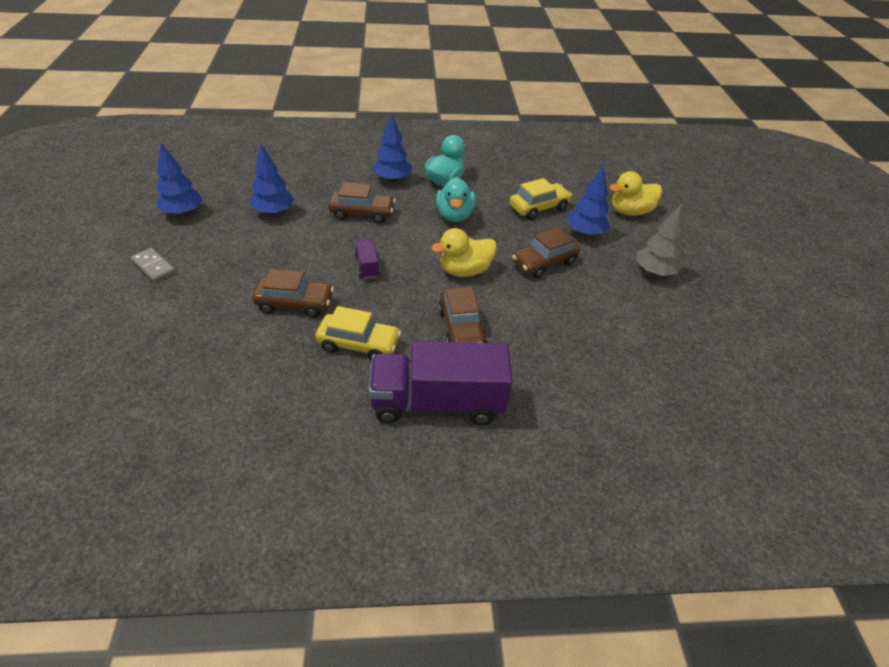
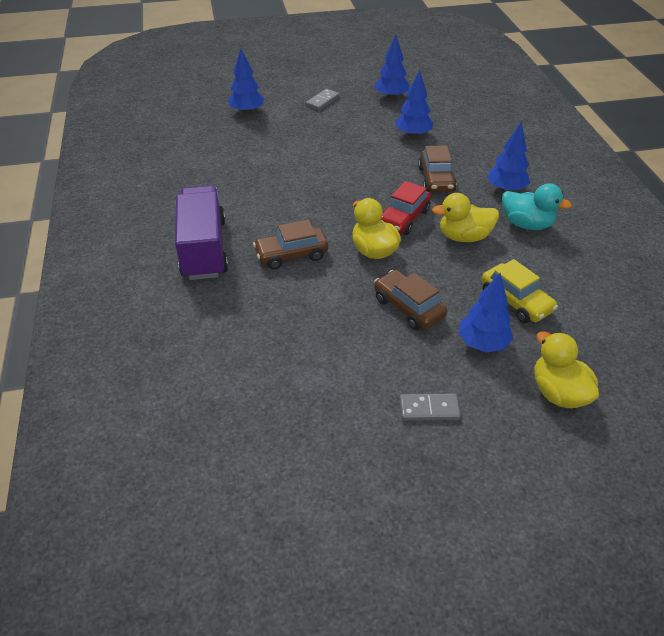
camera: 85 degrees right, 0 degrees up
brown car [252,269,334,318] -> none
yellow car [315,306,401,360] -> none
purple truck [354,238,380,279] -> none
turquoise duck [436,177,476,222] -> yellow duck [432,193,499,242]
grey tree [637,204,684,276] -> grey domino [400,393,461,421]
none -> blue tree [228,49,264,114]
none -> red car [381,181,431,235]

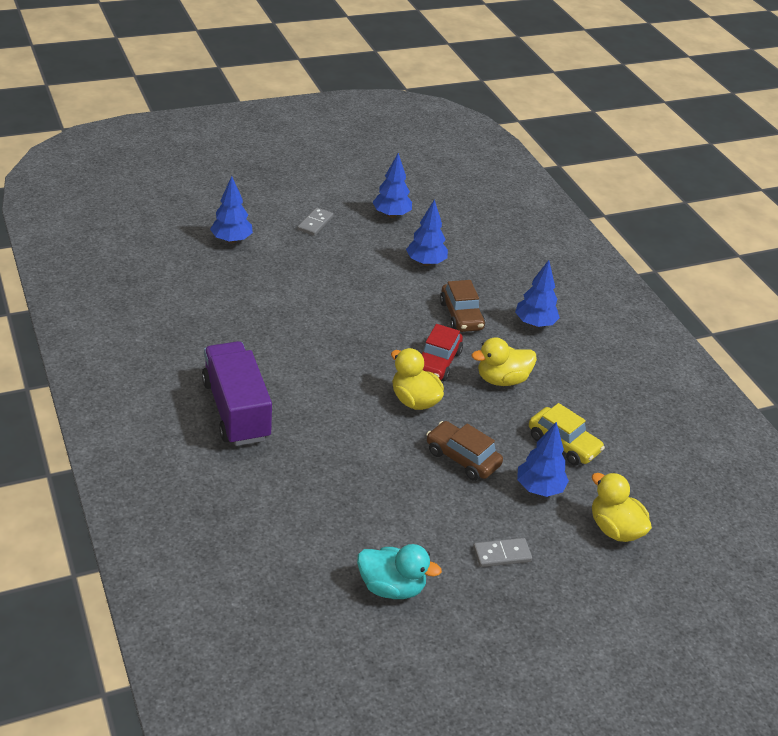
camera: 15 degrees left, 5 degrees down
brown car [253,219,328,269] -> none
turquoise duck [502,183,572,230] -> turquoise duck moved to [357,544,442,599]

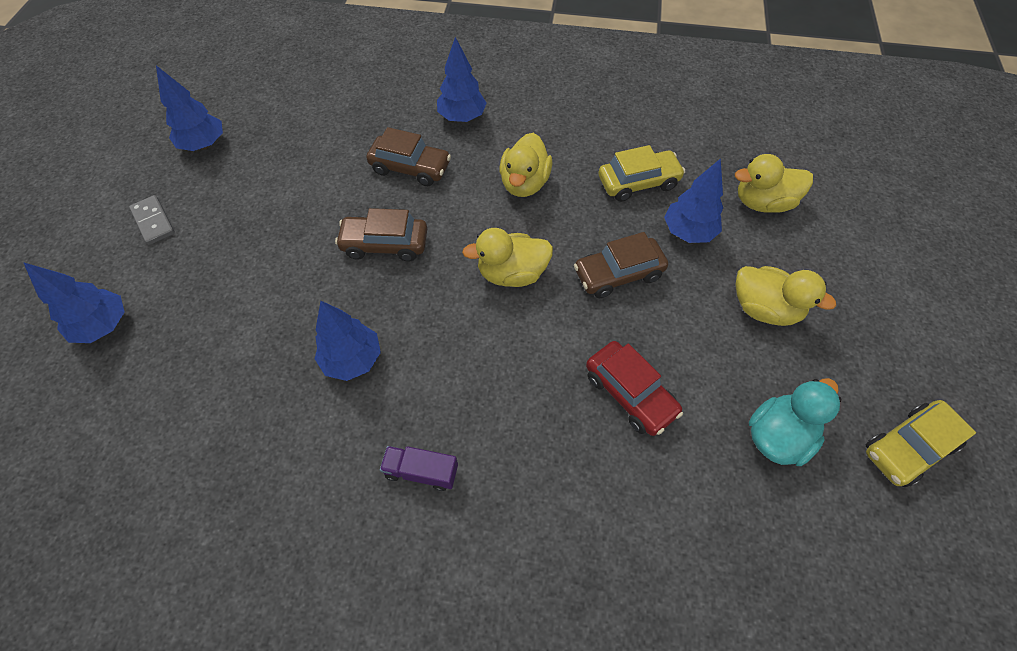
camera: 55 degrees left, 20 degrees up
purple truck [202,341,272,446] -> purple truck [380,446,458,491], size x0.44
blue tree [406,199,448,266] -> blue tree moved to [315,301,381,381]
red car [422,324,463,381] -> red car moved to [586,341,683,436]
grey domino [473,538,532,567] -> yellow duck [735,266,836,326]
none -> brown car [335,208,427,262]
none -> yellow car [866,400,976,487]

